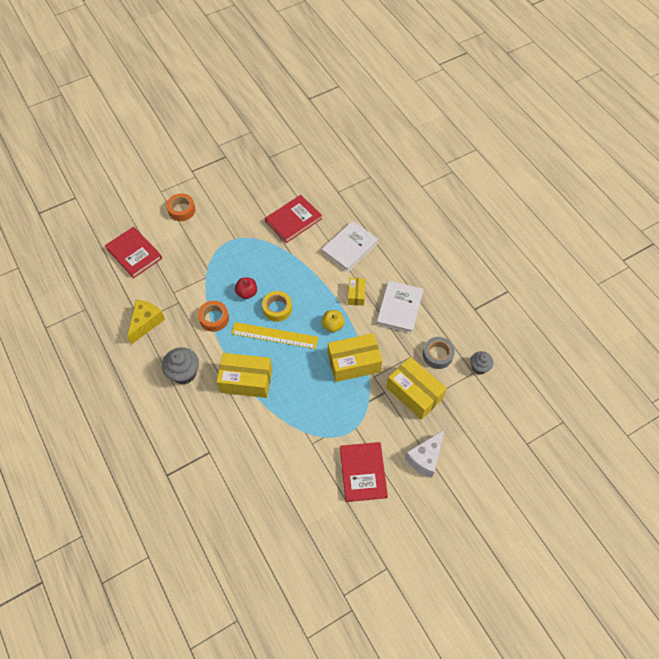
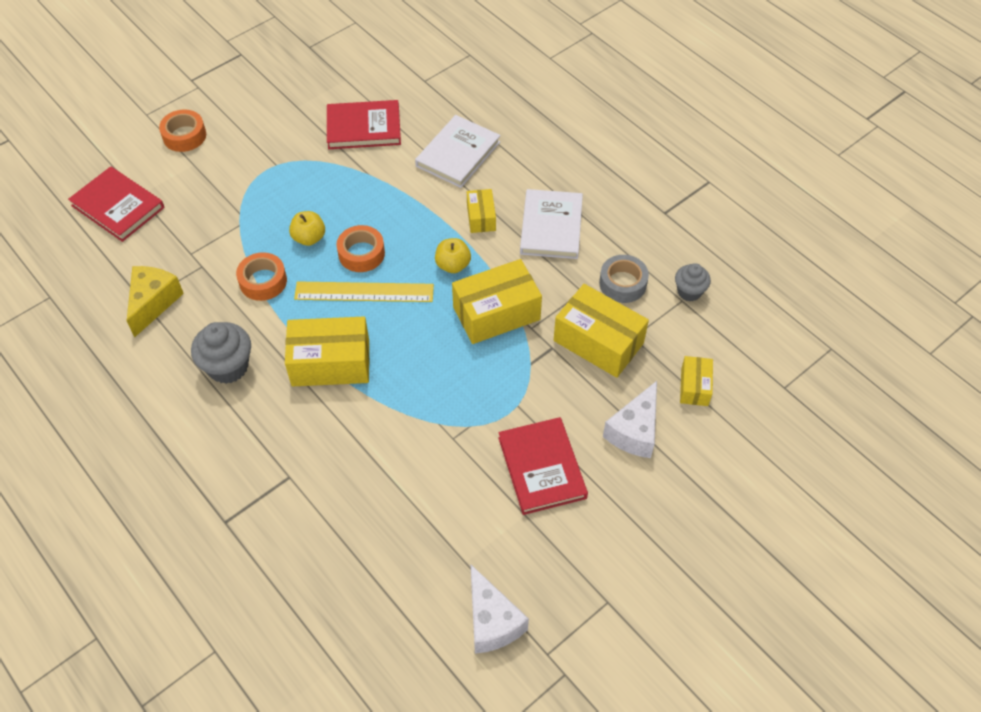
camera: 10 degrees left, 5 degrees down
red apple [235,277,257,299] -> yellow apple [289,211,325,246]
yellow tape [262,291,292,322] -> orange tape [336,225,385,272]
red book [265,195,322,243] -> red book turned 45 degrees clockwise [327,100,401,149]
none -> white cheese [471,565,529,654]
none -> yellow box [680,356,713,406]

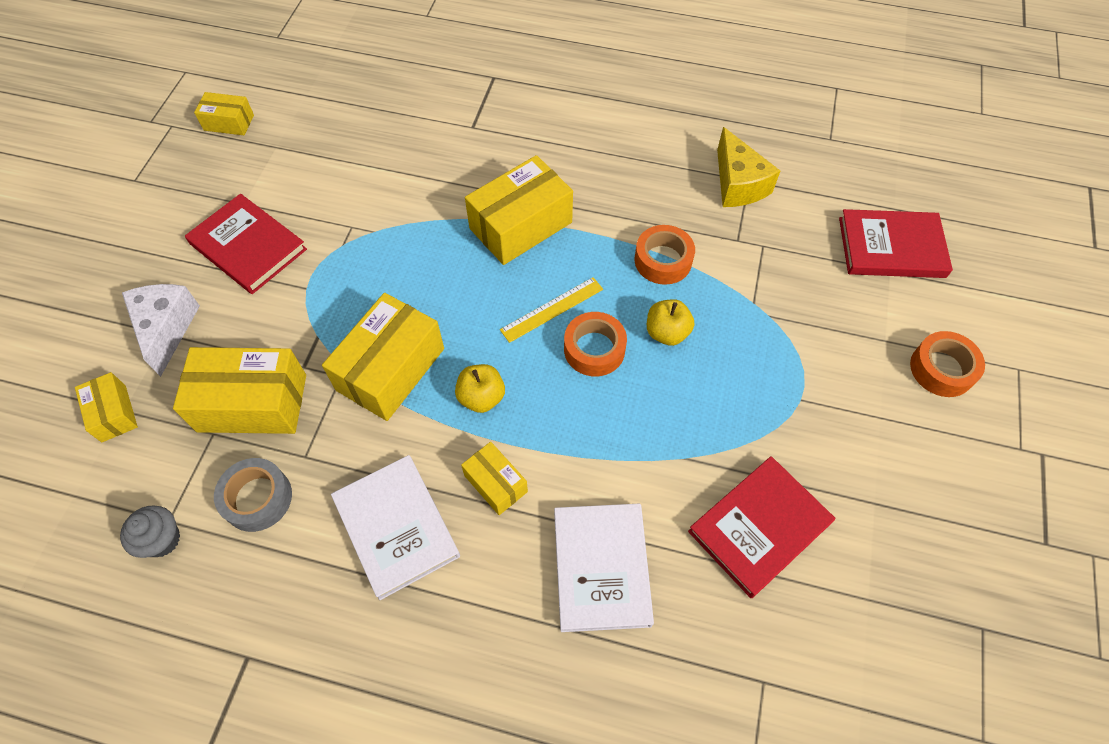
camera: 145 degrees right, 5 degrees up
grey cupcake [191,322,251,384] -> none
yellow ruler [294,281,434,302] -> yellow ruler [500,277,603,343], size x0.65
white cheese [471,565,529,654] -> yellow box [194,92,254,135]

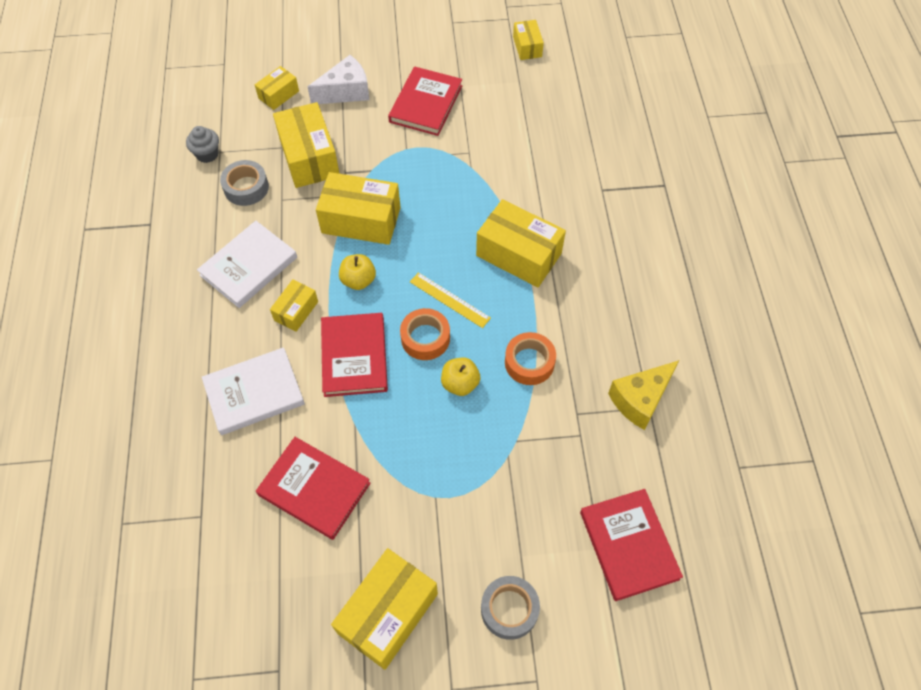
camera: 70 degrees right, 0 degrees up
orange tape [910,331,985,397] -> grey tape [481,576,540,640]
none -> red book [321,313,388,397]
none -> yellow box [331,548,438,670]

